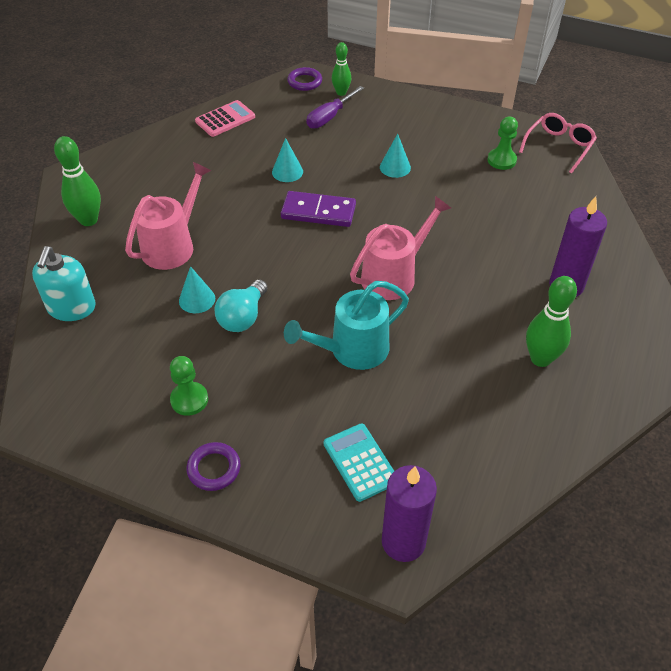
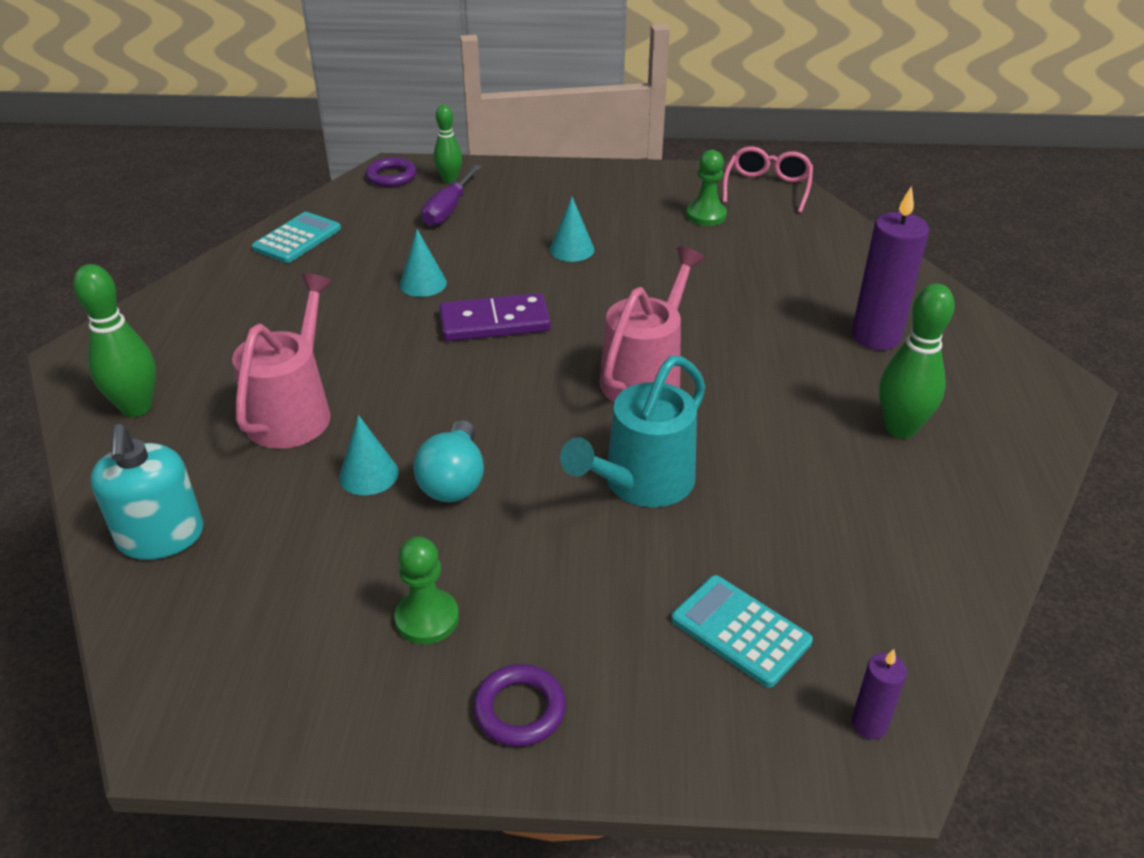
camera: 20 degrees left, 10 degrees down
pink calculator [195,100,255,137] -> turquoise calculator [252,212,341,263]
purple candle [382,465,437,562] -> purple candle [851,649,907,739], size x0.50

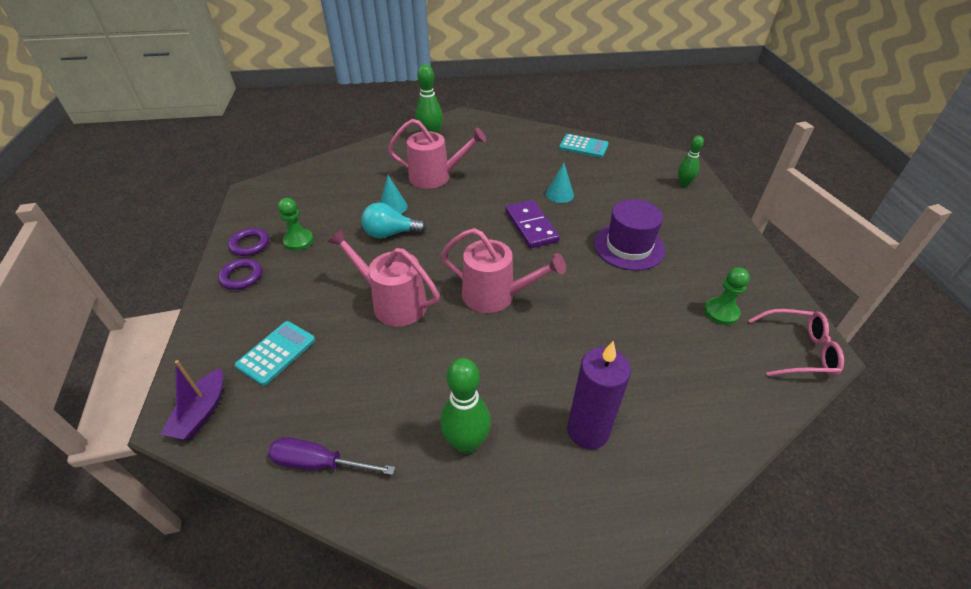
camera: 80 degrees right, 5 degrees up
turquoise soap dispenser [90,424,204,560] -> none
purple ring [366,157,417,187] -> purple ring moved to [228,228,269,256]
purple screwdriver [421,165,482,226] -> purple screwdriver moved to [268,437,395,475]
turquoise cone [550,197,594,262] -> purple hat [594,199,665,271]
turquoise watering can [560,356,705,507] -> pink watering can [327,228,440,326]
purple candle [851,649,907,739] -> purple boat [161,360,223,440]

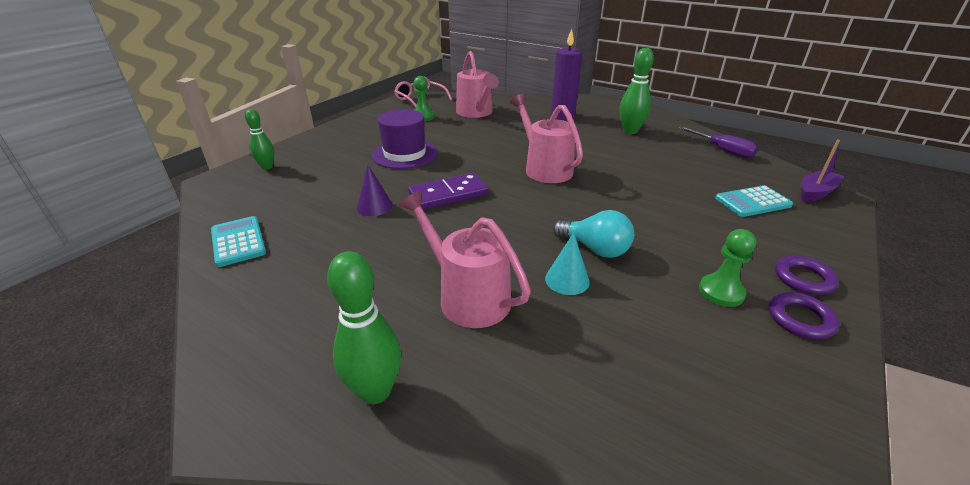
camera: 140 degrees left, 10 degrees down
pink watering can [327,228,440,326] -> pink watering can moved to [456,51,499,118]
purple domino [505,200,560,248] -> purple domino turned 45 degrees clockwise [408,173,489,210]
turquoise cone [546,163,574,203] -> purple cone [357,165,393,216]

